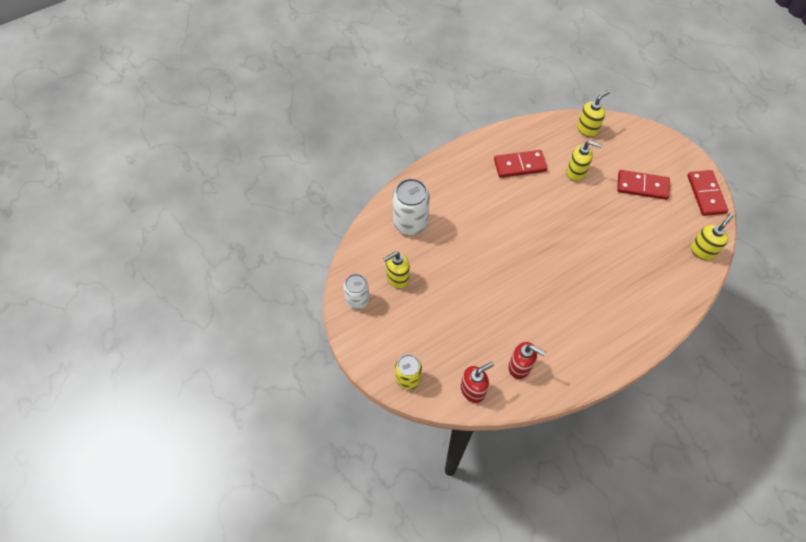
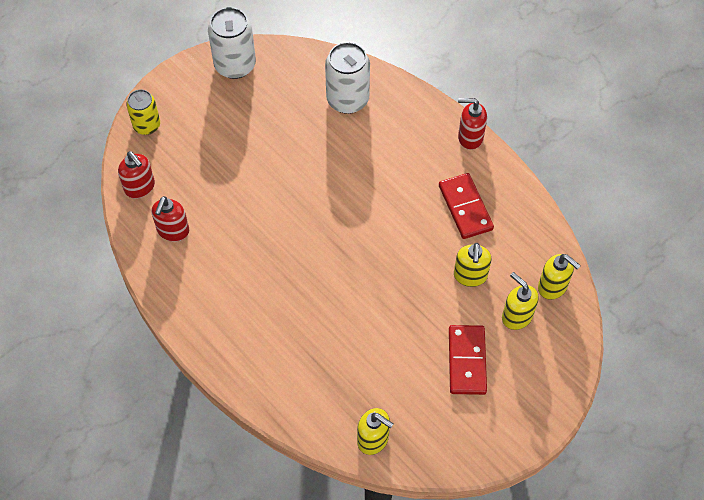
camera: 80 degrees right, 0 degrees up
white can [343,274,370,310] -> white can [208,7,256,79], size x1.55
yellow soap dispenser [383,252,410,289] -> yellow soap dispenser moved to [502,272,539,330]
red domino [687,170,728,216] -> none
none -> red soap dispenser [458,98,487,150]

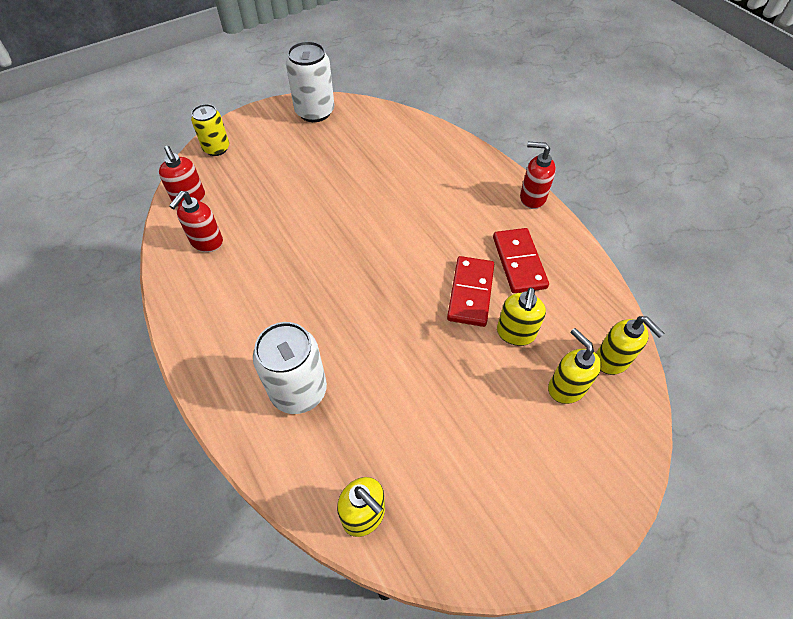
camera: 10 degrees right, 5 degrees down
white can [325,42,370,114] -> white can moved to [253,322,327,414]
red domino [449,325,487,395] -> red domino moved to [447,256,494,327]

